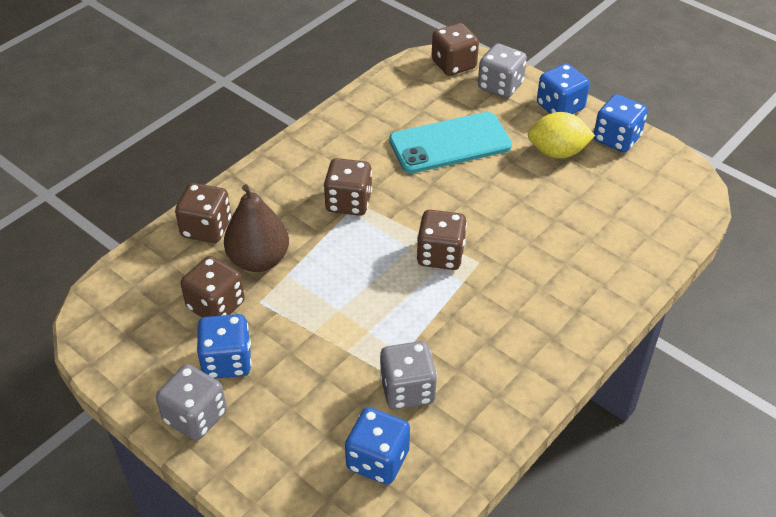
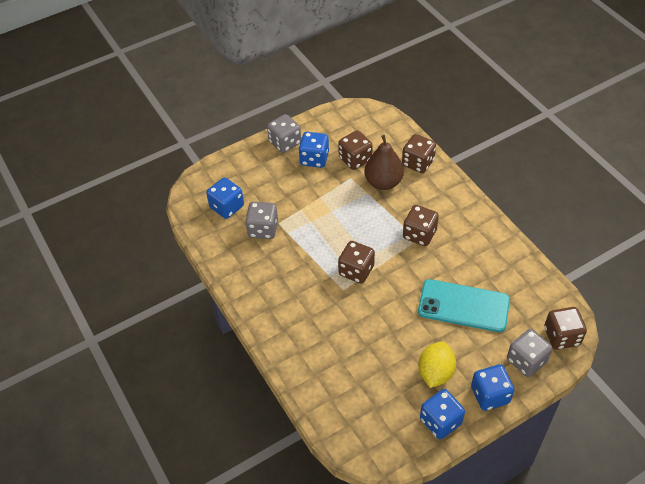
camera: 110 degrees right, 5 degrees up
turquoise phone [389,112,512,173] -> turquoise phone turned 75 degrees counterclockwise [418,279,510,332]

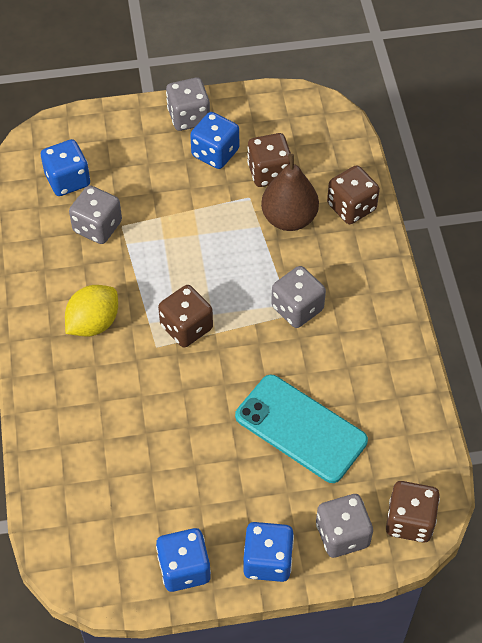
camera: 20 degrees right, 5 degrees up
brown dice [403,205,439,246] -> grey dice [271,266,326,328]
yellow lemon [419,342,456,388] -> yellow lemon moved to [65,285,118,337]

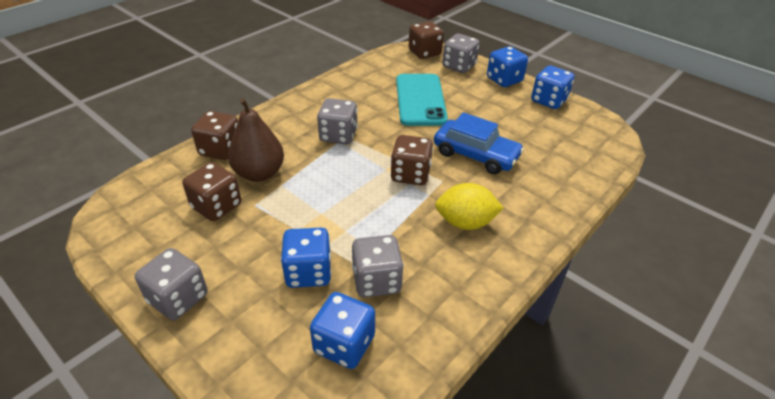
camera: 130 degrees left, 15 degrees down
blue dice [190,112,239,169] -> blue dice moved to [281,228,331,288]
none -> blue car [434,112,524,174]

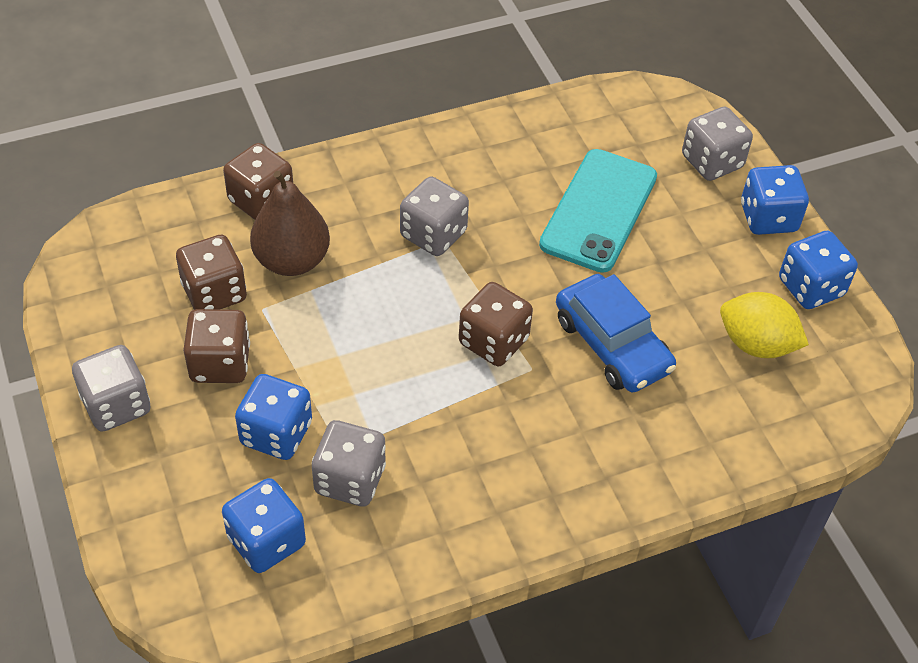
camera: 25 degrees right, 10 degrees up
brown dice [409,21,444,59] -> brown dice moved to [183,309,250,383]
yellow lemon [435,183,504,230] -> yellow lemon moved to [720,292,809,358]

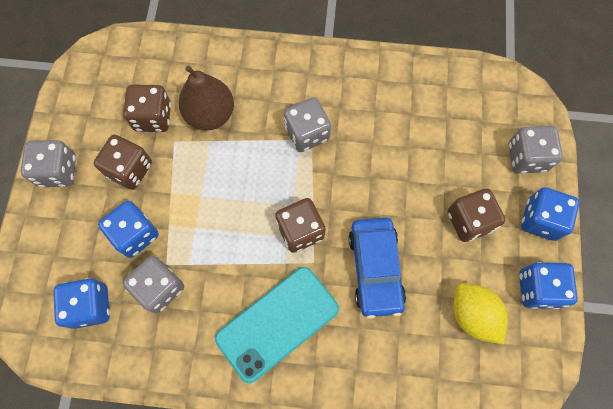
camera: 30 degrees right, 20 degrees up
brown dice [223,143,293,220] -> brown dice moved to [447,188,505,242]
turquoise phone [539,149,657,273] -> turquoise phone moved to [215,267,339,383]

